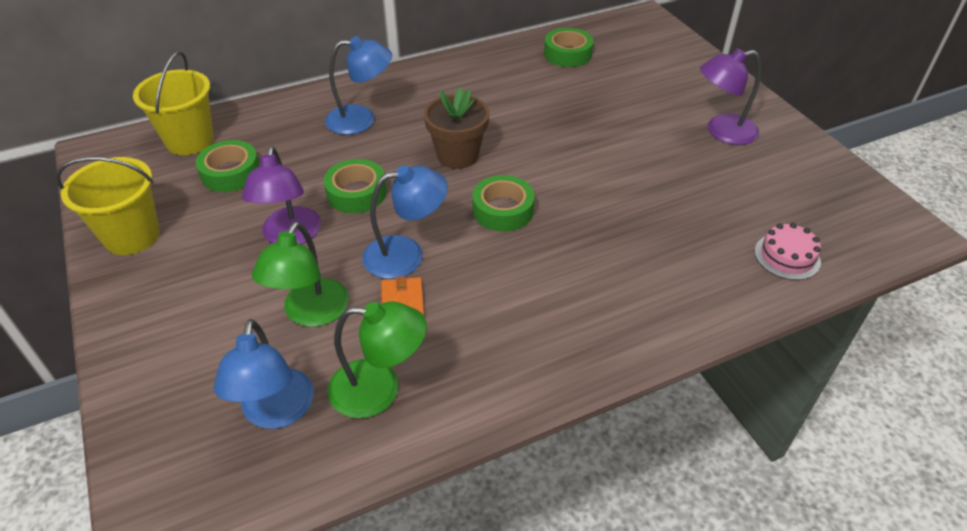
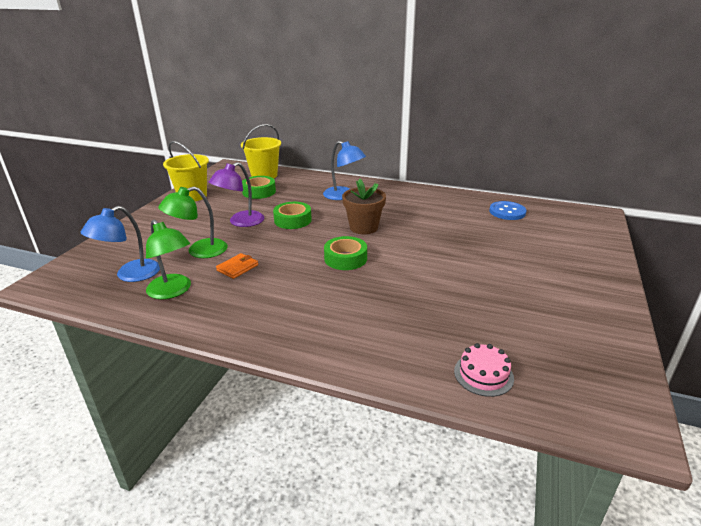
camera: 45 degrees right, 15 degrees down
blue lamp [362,165,448,279] -> none
green tape [544,28,594,67] -> blue button [489,201,527,220]
purple lamp [700,49,761,145] -> none

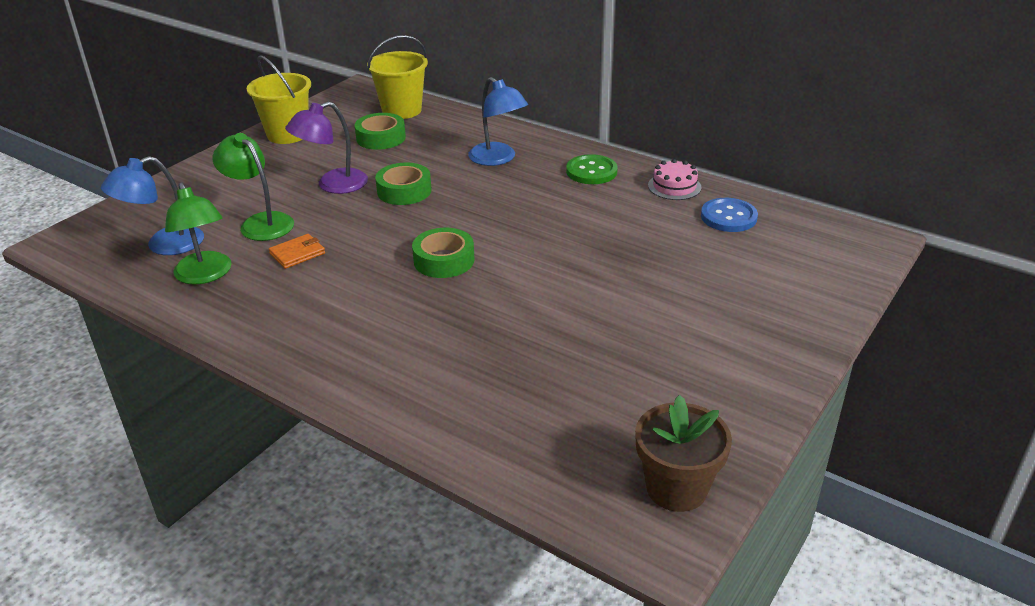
camera: 15 degrees right, 5 degrees up
green lamp [158,187,228,258] -> green lamp turned 60 degrees clockwise [213,133,294,241]
brown flower pot [342,179,386,234] -> brown flower pot moved to [635,395,732,512]
pink cake [454,343,514,397] -> pink cake moved to [648,159,702,200]
none -> green button [566,154,618,184]

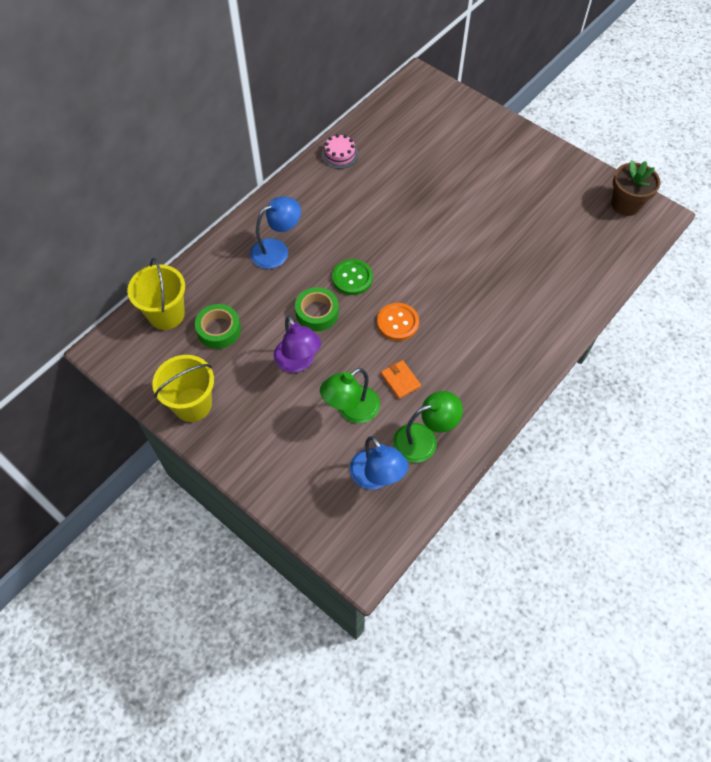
camera: 85 degrees left, 25 degrees up
green tape [412,228,475,278] -> none
green button [566,154,618,184] -> green button moved to [332,259,373,295]
blue button [701,198,758,232] -> none
none -> orange button [377,303,419,341]

